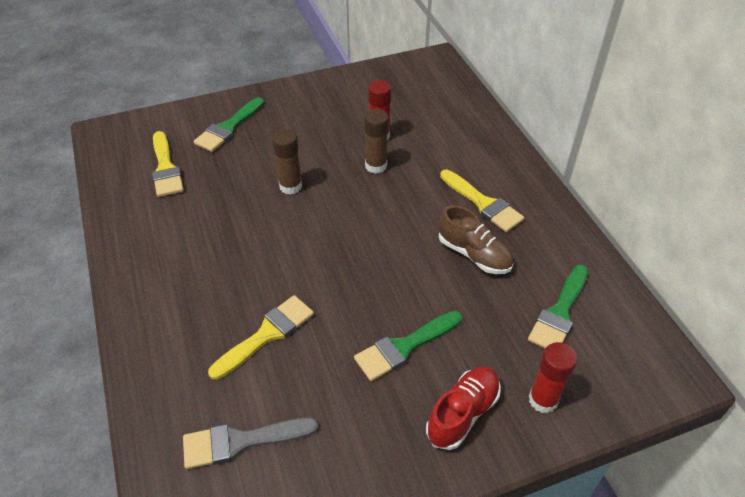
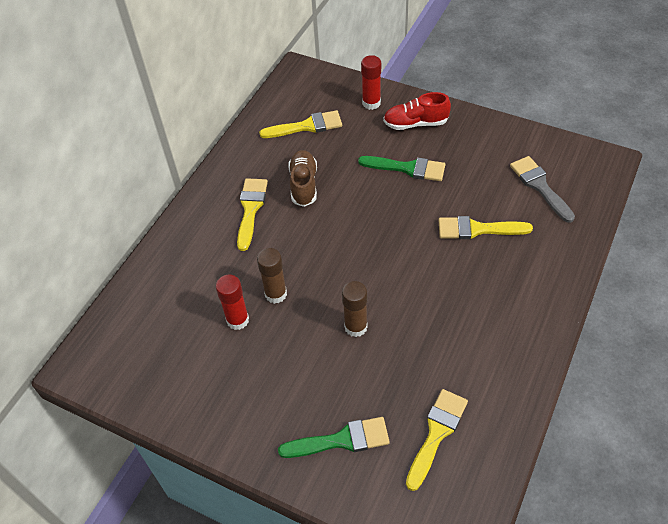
camera: 130 degrees left, 5 degrees up
grey brush [183,418,318,469] -> grey brush turned 150 degrees counterclockwise [510,156,575,223]
green brush [528,265,588,348] -> yellow brush [259,110,342,138]

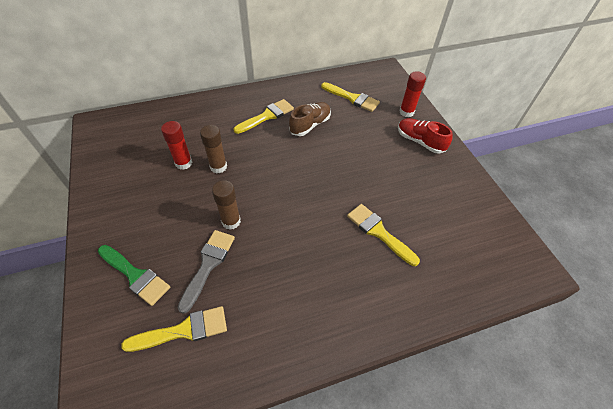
camera: 40 degrees right, 0 degrees up
green brush [358,156,445,181] -> none
grey brush [510,156,575,223] -> grey brush moved to [178,230,235,314]

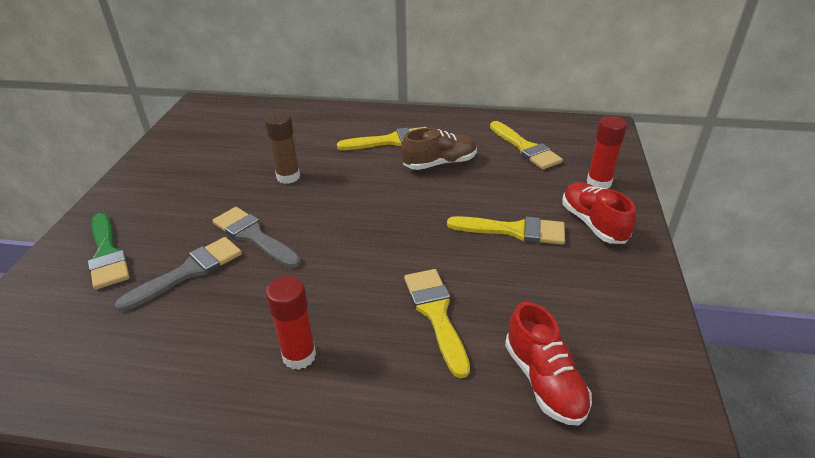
camera: 30 degrees right, 15 degrees down
yellow brush [121,306,227,352] -> yellow brush moved to [447,216,565,245]
red glue stick [161,121,193,170] -> red glue stick moved to [266,276,316,370]
brown glue stick [212,180,241,230] -> grey brush [212,207,301,268]
none -> red shoe [505,302,592,425]

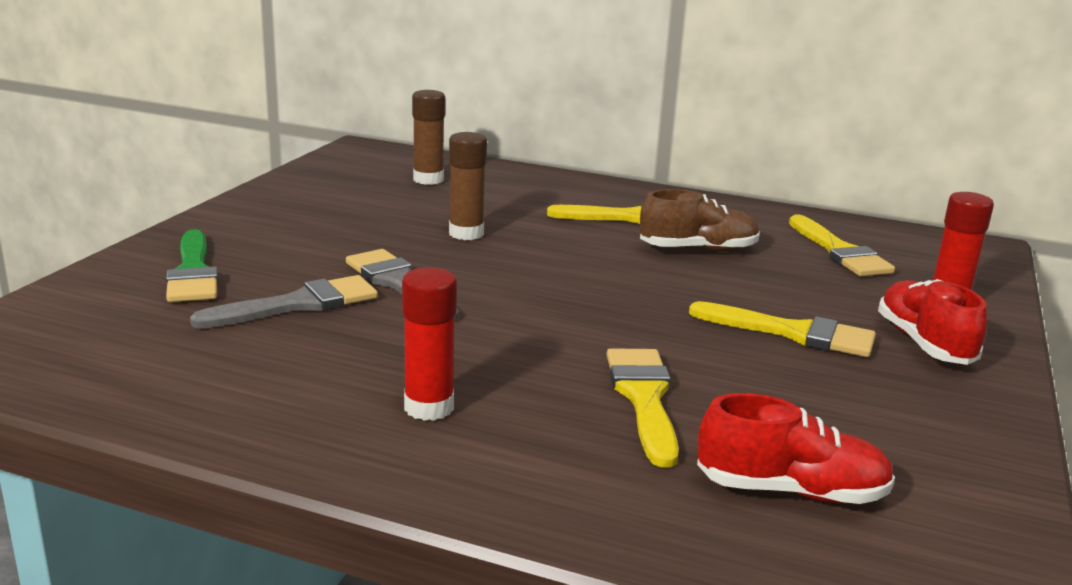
camera: 10 degrees right, 15 degrees down
red shoe [505,302,592,425] -> red shoe turned 75 degrees counterclockwise [697,393,895,504]
none -> brown glue stick [412,90,445,185]

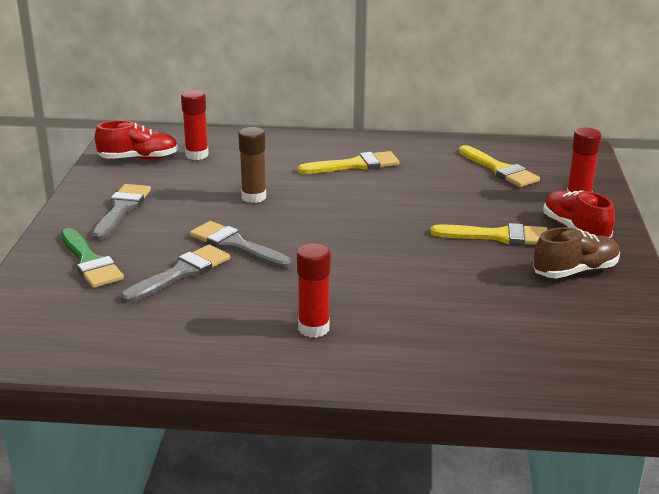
camera: 15 degrees left, 5 degrees up
brown glue stick [412,90,445,185] -> red glue stick [181,90,209,160]
yellow brush [607,348,679,468] -> none
brown shoe [640,189,760,252] -> brown shoe moved to [533,227,620,278]
red shoe [697,393,895,504] -> red shoe moved to [95,120,178,160]
none -> grey brush [92,184,151,241]

